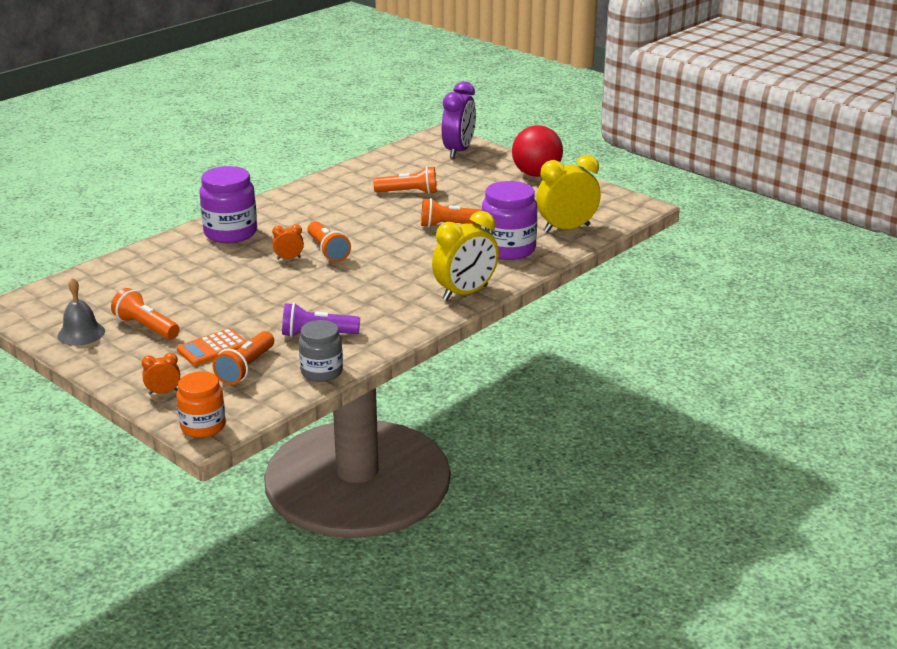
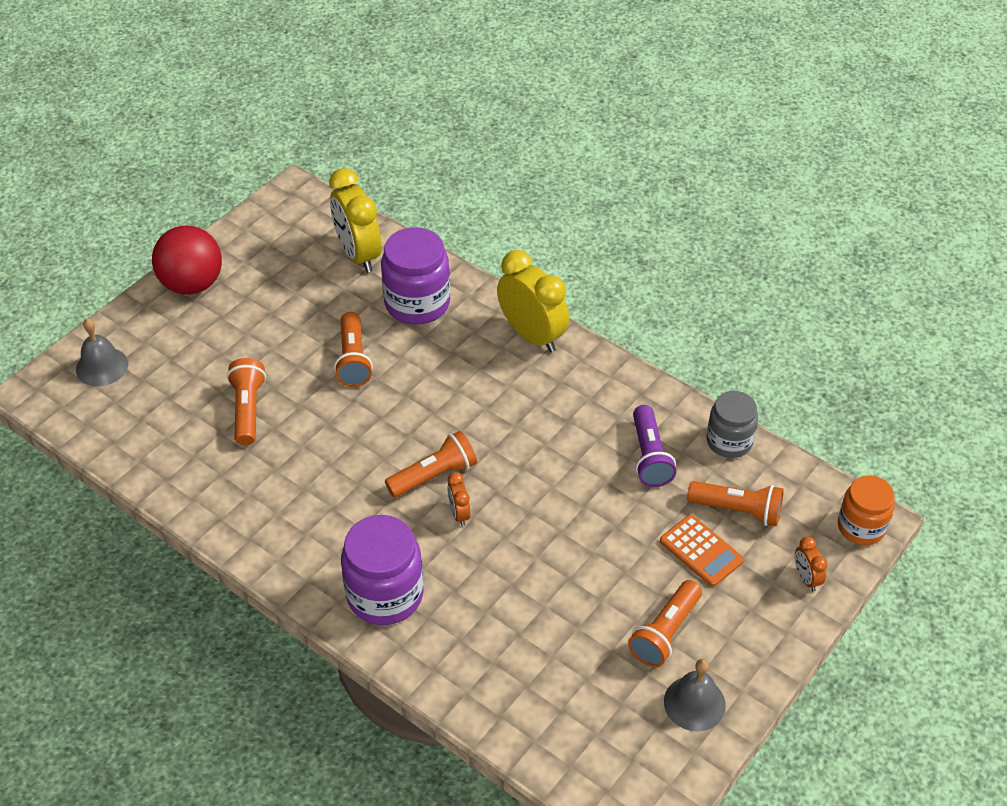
camera: 95 degrees left, 20 degrees up
purple clock [442,81,476,158] -> grey bell [76,318,128,386]

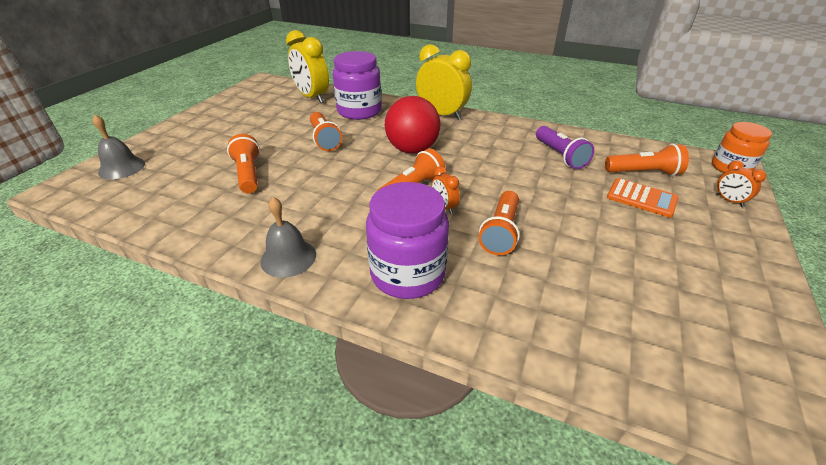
camera: 15 degrees left, 10 degrees down
red ball [152,226,222,294] -> red ball moved to [385,96,440,154]
orange flashlight [628,580,702,667] -> orange flashlight moved to [479,191,520,255]
grey bell [664,659,726,731] -> grey bell moved to [260,197,316,278]
grey jar [707,391,758,458] -> none

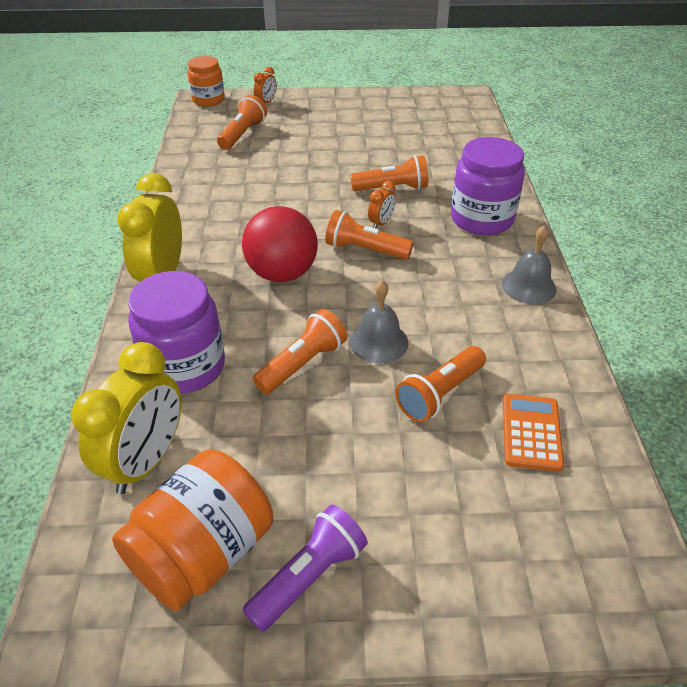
camera: 115 degrees left, 5 degrees up
grey bell [93,115,145,180] -> grey bell moved to [350,280,408,364]
purple flashlight [536,126,594,169] -> purple flashlight moved to [243,505,368,632]
orange flashlight [605,144,689,176] -> orange flashlight turned 45 degrees clockwise [217,95,267,150]
orange calculator [607,178,679,218] -> orange calculator moved to [503,394,564,472]
none -> orange jar [112,449,273,611]

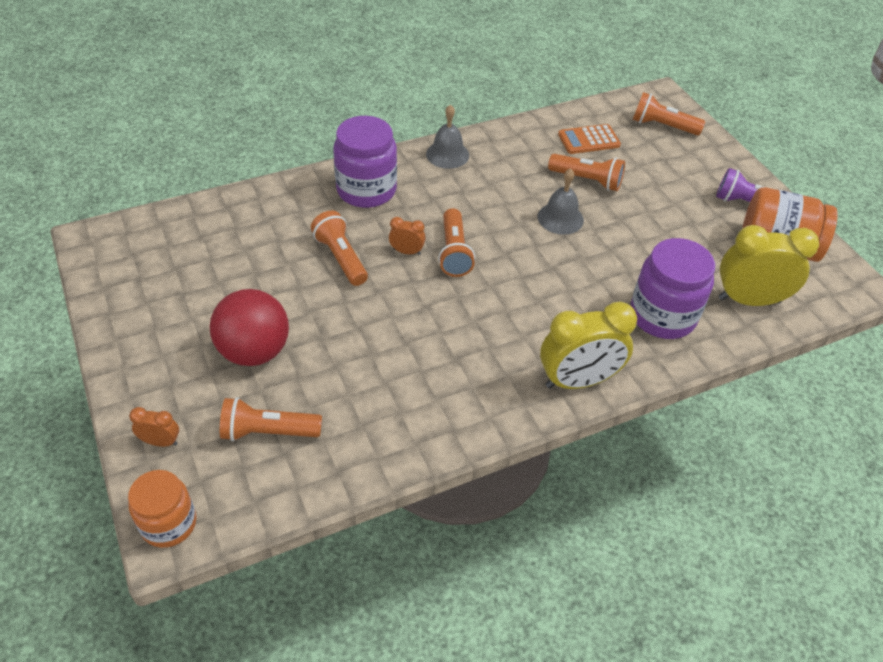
camera: 115 degrees left, 5 degrees up
red ball [242,206,318,282] -> red ball moved to [210,289,289,366]
orange flashlight [253,309,347,394] -> orange flashlight moved to [633,92,705,135]

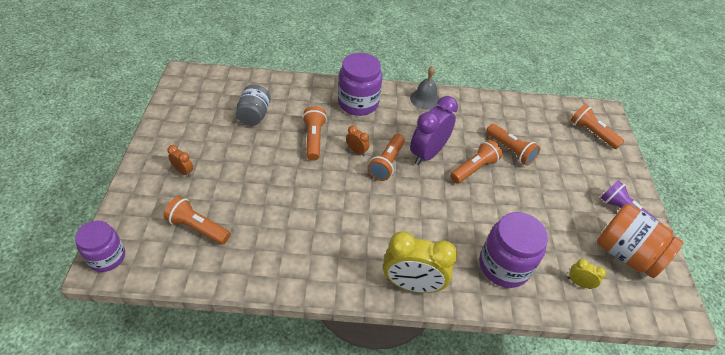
camera: 25 degrees right, 0 degrees up
orange jar [128,470,196,548] -> purple jar [75,220,125,272]
orange clock [129,407,179,447] -> orange clock moved to [167,145,193,177]
red ball [210,289,289,366] -> none
grey bell [538,168,584,235] -> orange flashlight [450,140,502,184]
orange calculator [558,124,621,154] -> none
yellow clock [719,225,819,306] -> yellow clock [568,259,607,289], size x0.46
none -> grey jar [236,85,271,126]
none -> purple clock [410,96,458,165]

